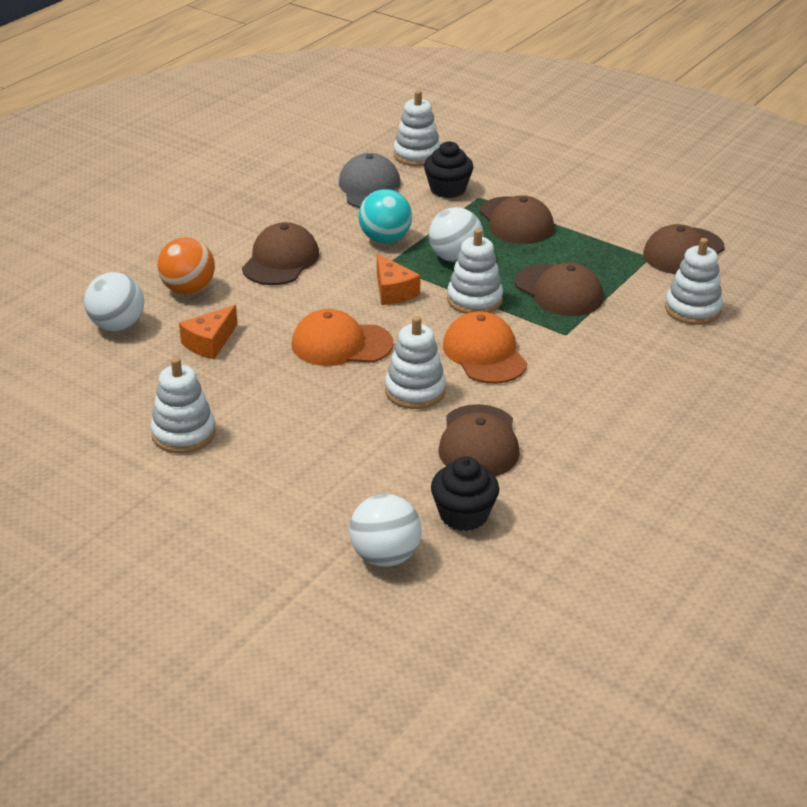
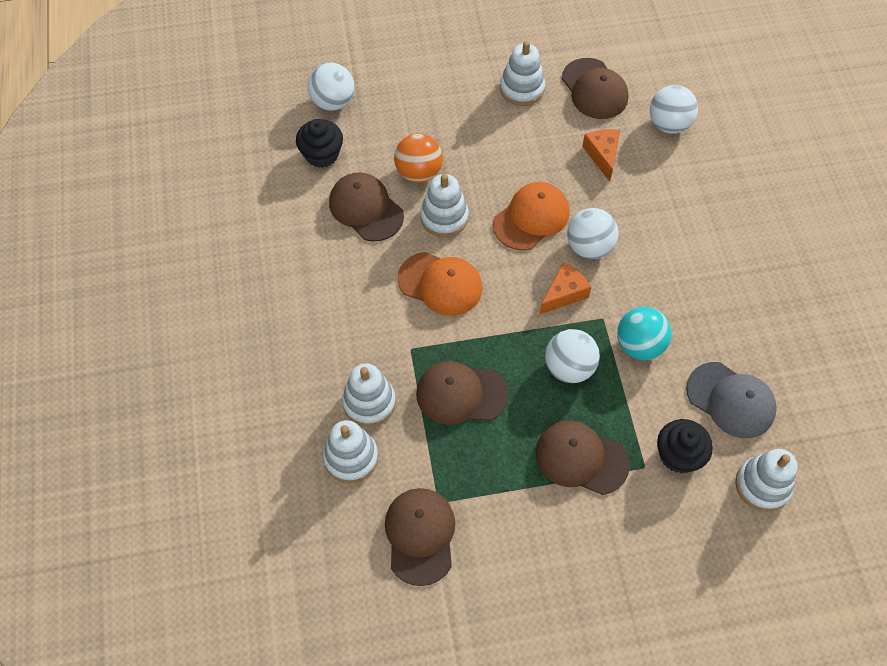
camera: 135 degrees right, 25 degrees up
orange ball [157,237,215,295] -> orange ball moved to [394,133,443,183]
brown cap [242,222,319,285] -> brown cap moved to [562,58,629,119]
orange cheese [377,253,421,305] -> orange cheese turned 120 degrees clockwise [539,262,591,315]
white stacking toy [447,229,503,314] -> white stacking toy moved to [342,363,396,427]
none -> white ball [567,208,618,259]

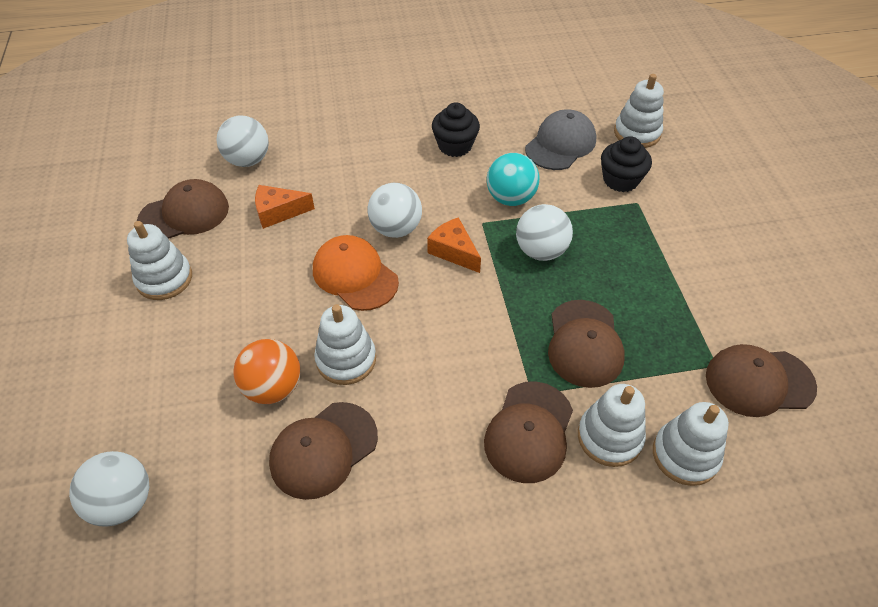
camera: 90 degrees left, 10 degrees down
black cupcake [296,119,343,168] -> black cupcake moved to [432,102,480,157]
orange cap [398,252,482,316] -> none
brown cap [535,421,630,495] -> brown cap moved to [484,381,573,483]

